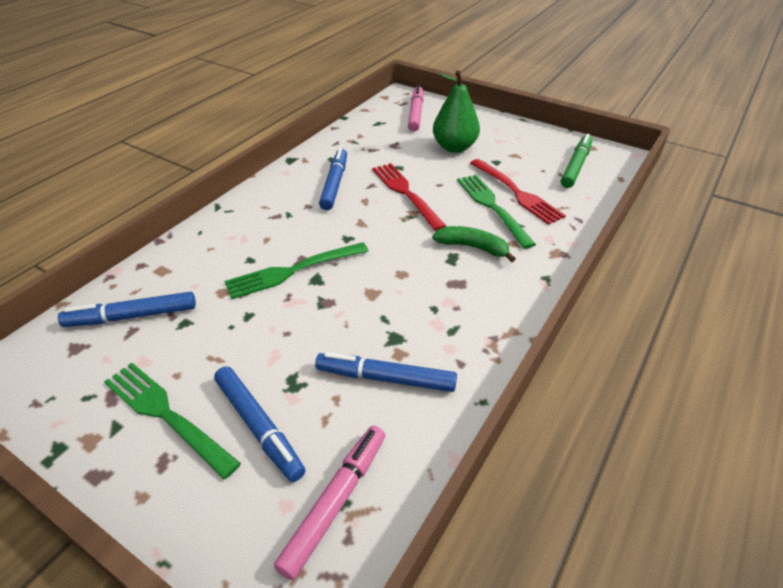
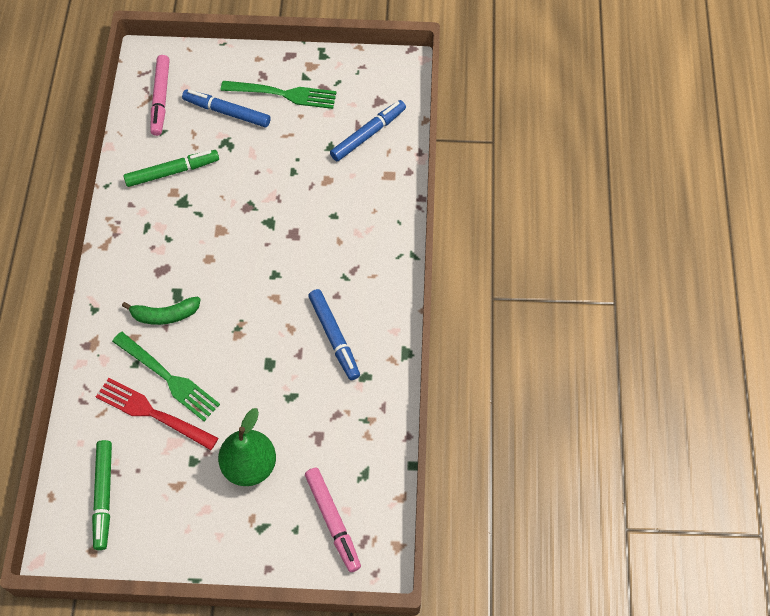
camera: 150 degrees right, 20 degrees up
green fork [224,242,368,299] -> none
blue marker [315,352,457,392] -> green marker [124,150,219,187]
red fork [372,163,446,231] -> none

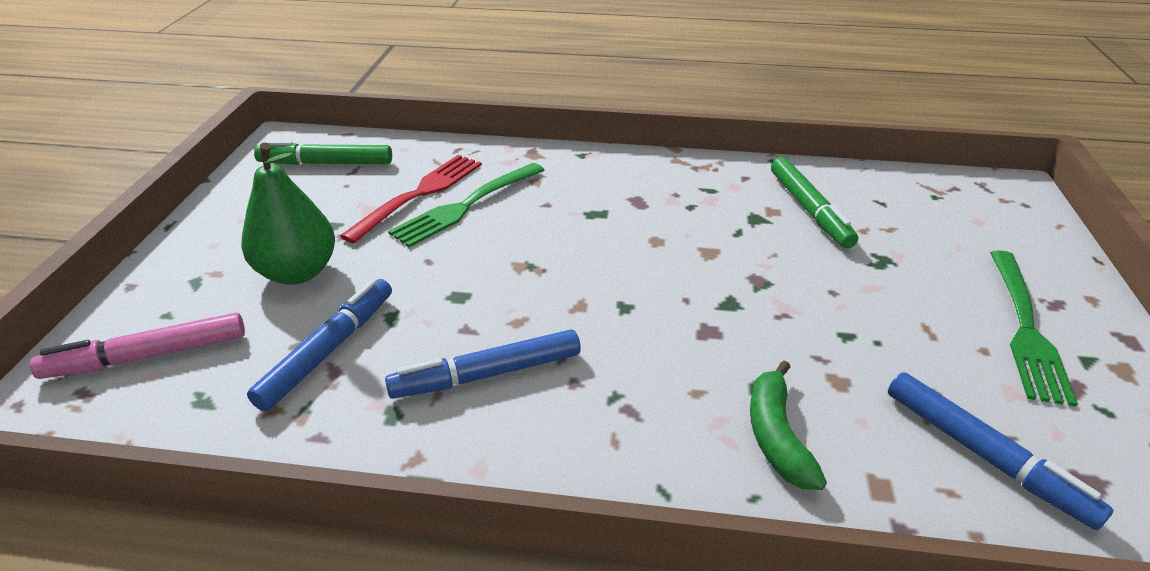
camera: 95 degrees right, 25 degrees down
green banana [122,297,201,325] -> green banana moved to [750,361,827,490]
pink marker [150,55,170,136] -> none
blue marker [182,89,271,128] -> blue marker moved to [247,279,392,411]

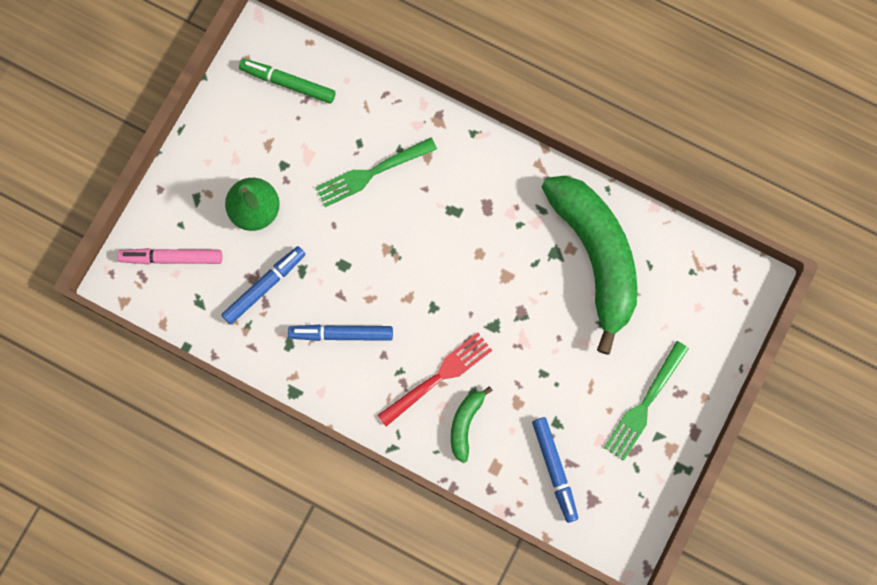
camera: 20 degrees right, 40 degrees up
red fork [340,155,482,244] -> red fork moved to [377,333,492,426]
green marker [771,157,858,248] -> green banana [542,175,637,355]

